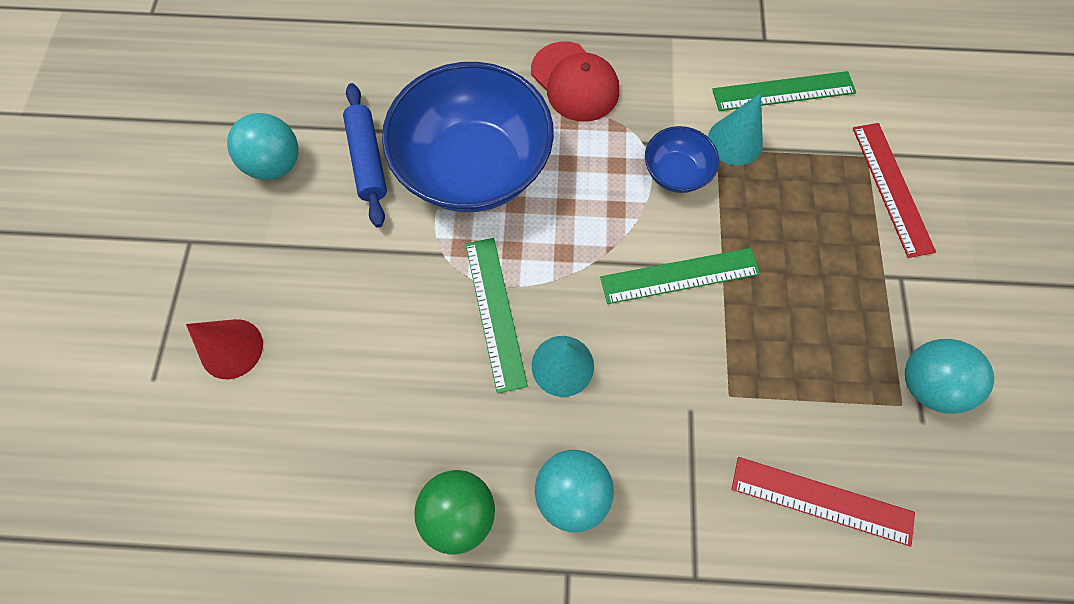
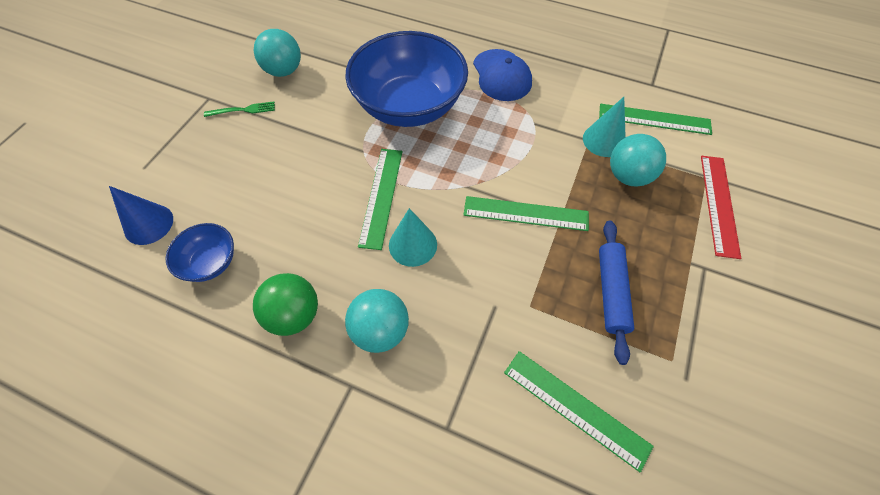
camera: 20 degrees right, 10 degrees down
red cone [186,319,263,379] -> none
blue rolling pin [343,83,387,228] -> blue rolling pin moved to [599,221,634,365]
red cap [531,41,619,122] -> blue cap [473,49,532,101]
blue bowl [645,126,719,193] -> blue bowl moved to [166,223,234,282]
red ruler [732,457,915,546] -> green ruler [504,351,654,472]
turquoise ball [905,339,994,414] -> turquoise ball moved to [610,134,666,187]
none -> blue cone [109,186,173,245]
none -> green fork [204,101,275,117]

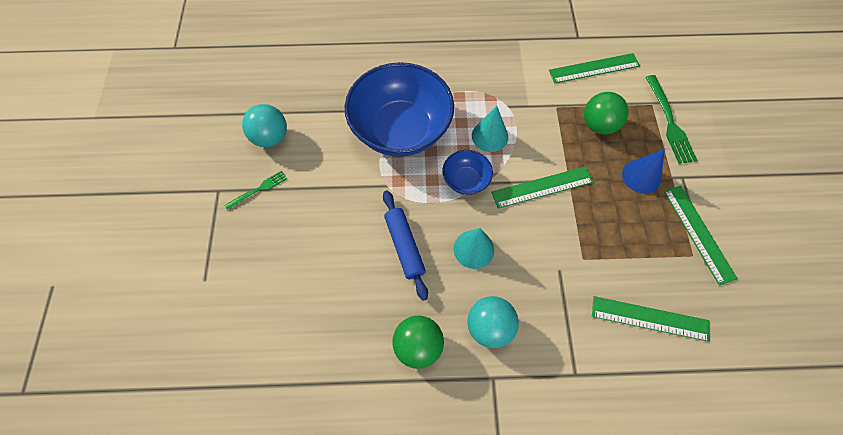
camera: 25 degrees left, 5 degrees up
blue cone [109,186,173,245] -> blue cone moved to [622,149,665,194]
blue bowl [166,223,234,282] -> blue bowl moved to [442,150,493,195]
green ruler [358,149,402,250] -> green ruler moved to [664,186,738,285]
blue cap [473,49,532,101] -> none
turquoise cone [583,97,626,157] -> turquoise cone moved to [472,106,508,152]
blue rolling pin [599,221,634,365] -> blue rolling pin moved to [383,190,428,301]
turquoise ball [610,134,666,187] -> green ball [584,92,629,135]
red ruler [701,156,741,259] -> green fork [646,75,697,164]

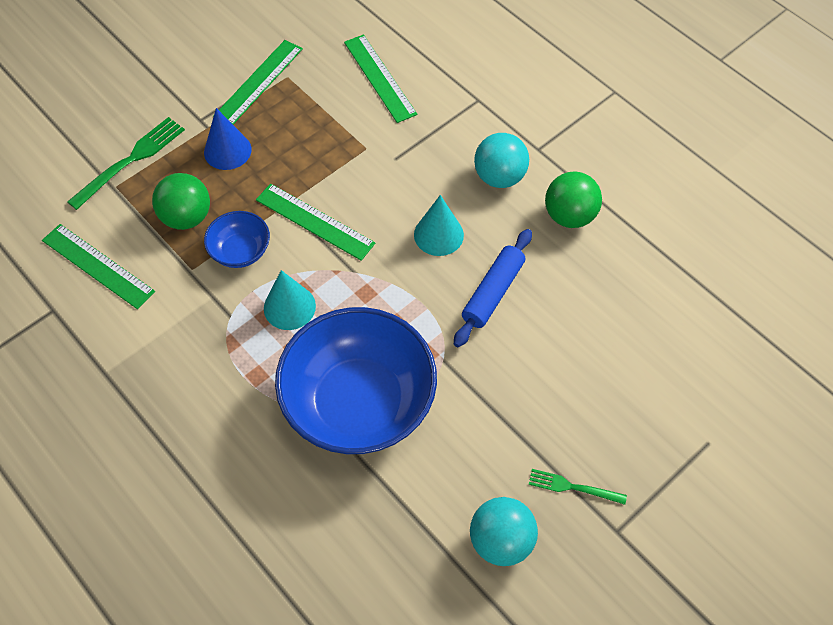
camera: 130 degrees left, 5 degrees down
blue bowl [442,150,493,195] -> blue bowl moved to [204,211,270,268]

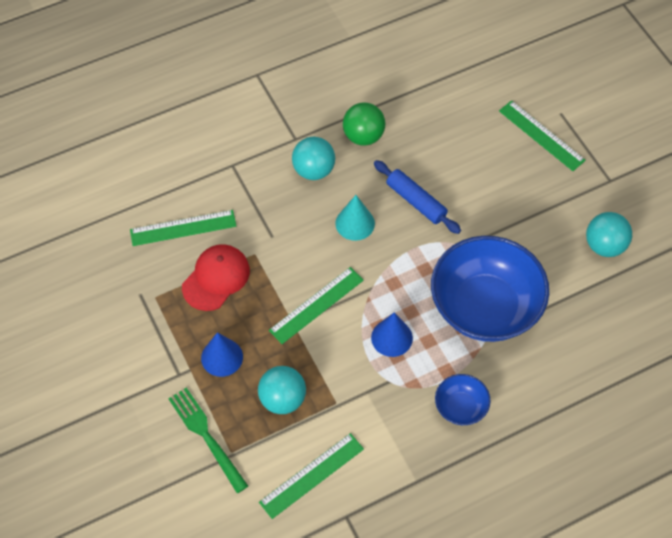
camera: 75 degrees left, 0 degrees up
green ball [152,173,210,230] -> turquoise ball [258,366,306,414]
blue bowl [204,211,270,268] -> blue bowl moved to [435,374,491,425]
green ruler [213,40,303,124] -> green ruler moved to [499,100,586,171]
turquoise cone [264,270,316,330] -> blue cone [371,312,413,357]
green fork [529,469,627,505] -> none
none -> red cap [182,244,250,311]

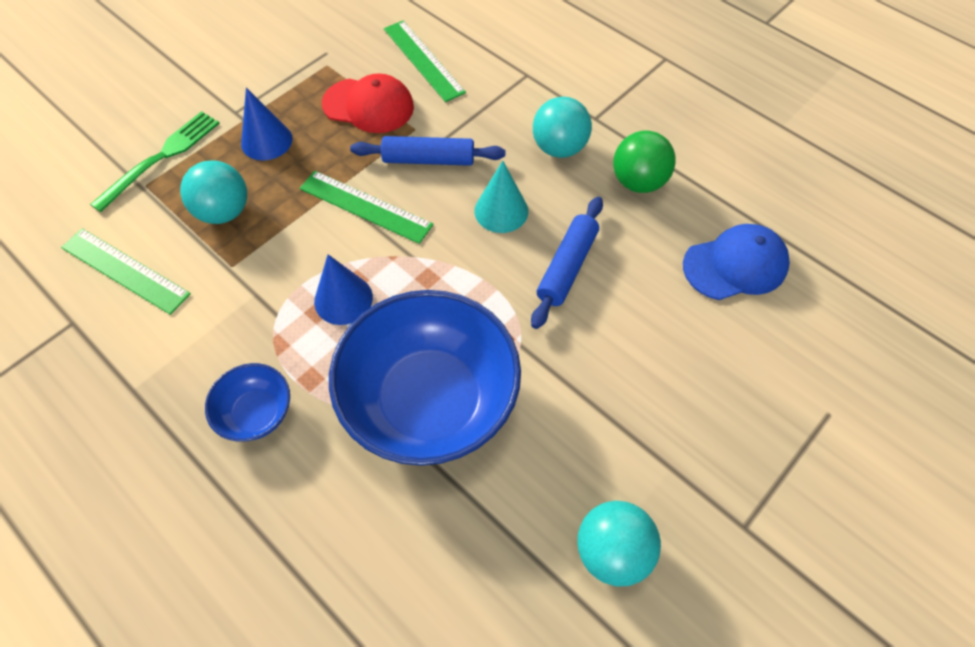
camera: 70 degrees right, 0 degrees up
green ruler [499,100,586,171] -> none
none -> blue rolling pin [350,136,506,166]
none -> blue cap [683,224,790,300]

